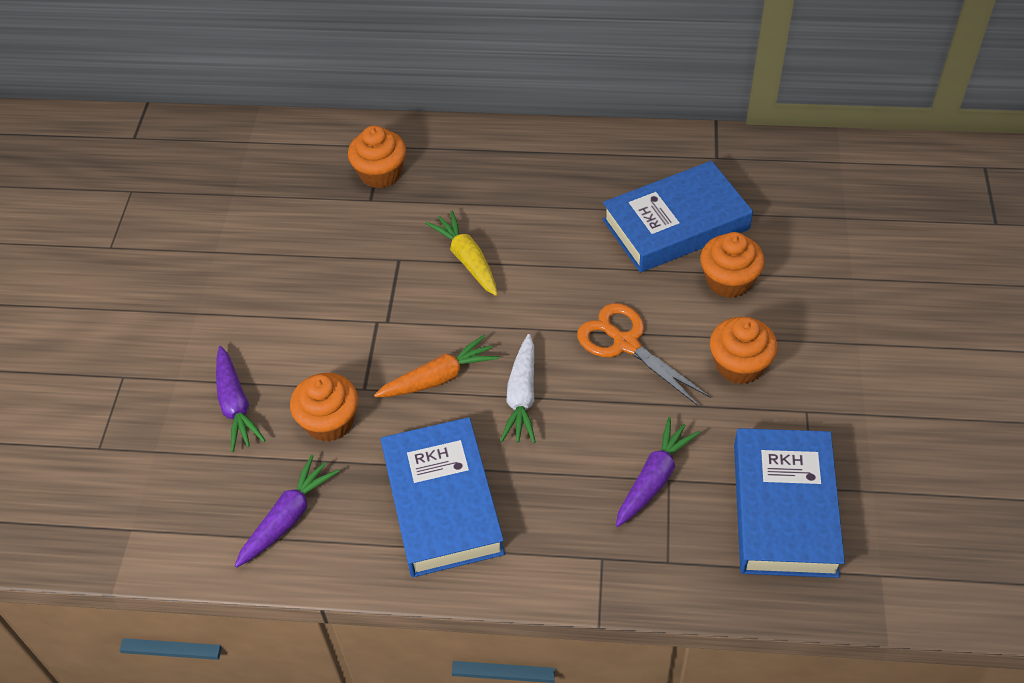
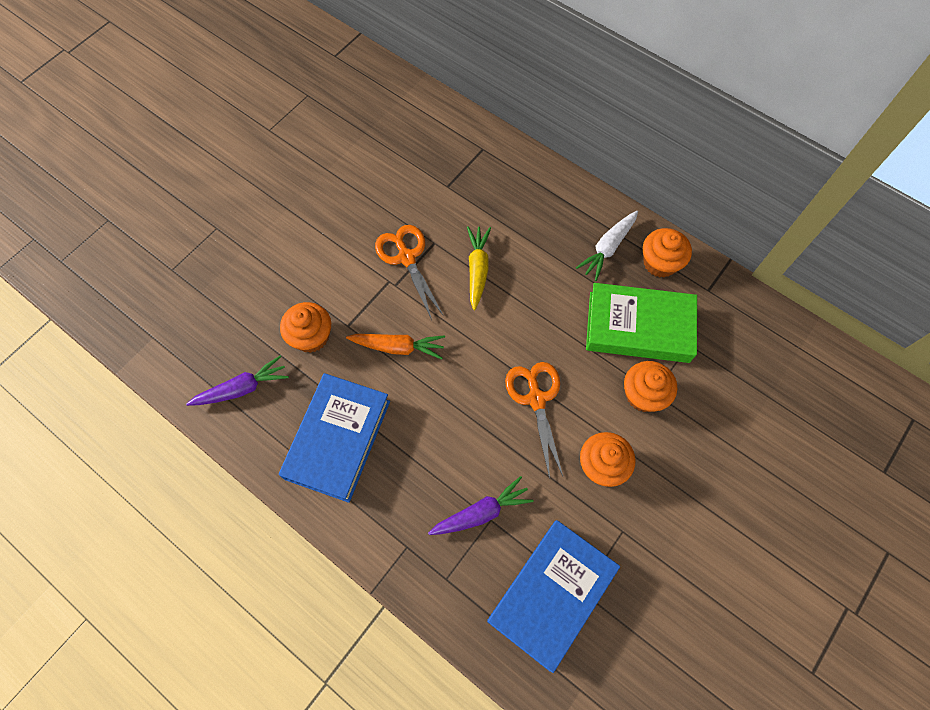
camera: 30 degrees right, 15 degrees up
purple carrot [216,346,265,452] -> none
orange cupcake [348,125,406,188] -> orange cupcake moved to [643,228,692,278]
white carrot [500,334,536,443] -> white carrot moved to [576,211,638,281]
blue book [603,161,753,273] -> green book [586,283,697,363]
none -> orange scissors [375,225,444,320]

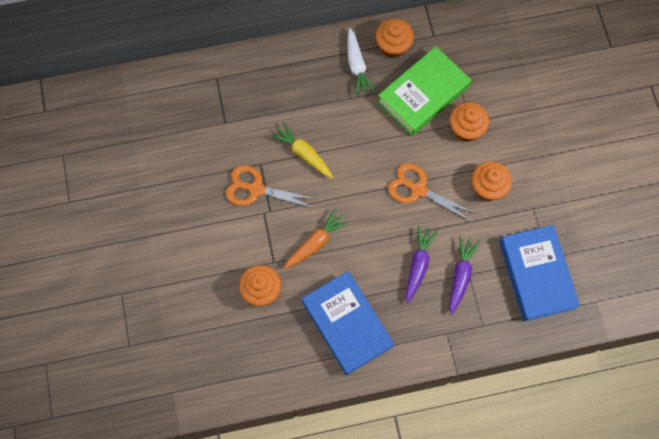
camera: 50 degrees left, 5 degrees up
purple carrot [186,356,289,406] -> purple carrot moved to [406,225,438,303]

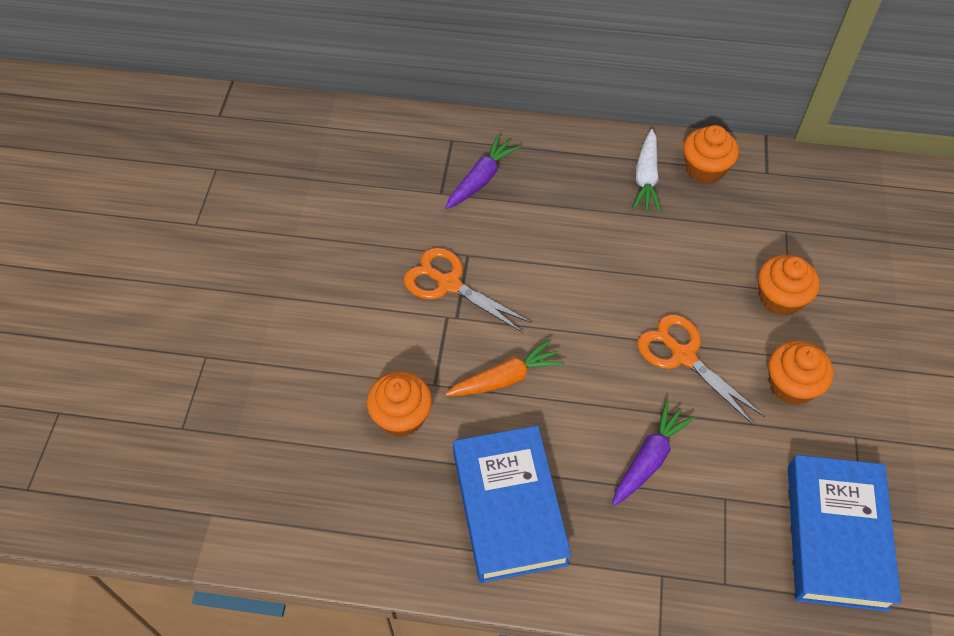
camera: 20 degrees right, 15 degrees down
yellow carrot [270,122,333,178] -> none
green book [378,46,471,136] -> none
purple carrot [449,236,480,315] -> purple carrot moved to [445,135,521,209]

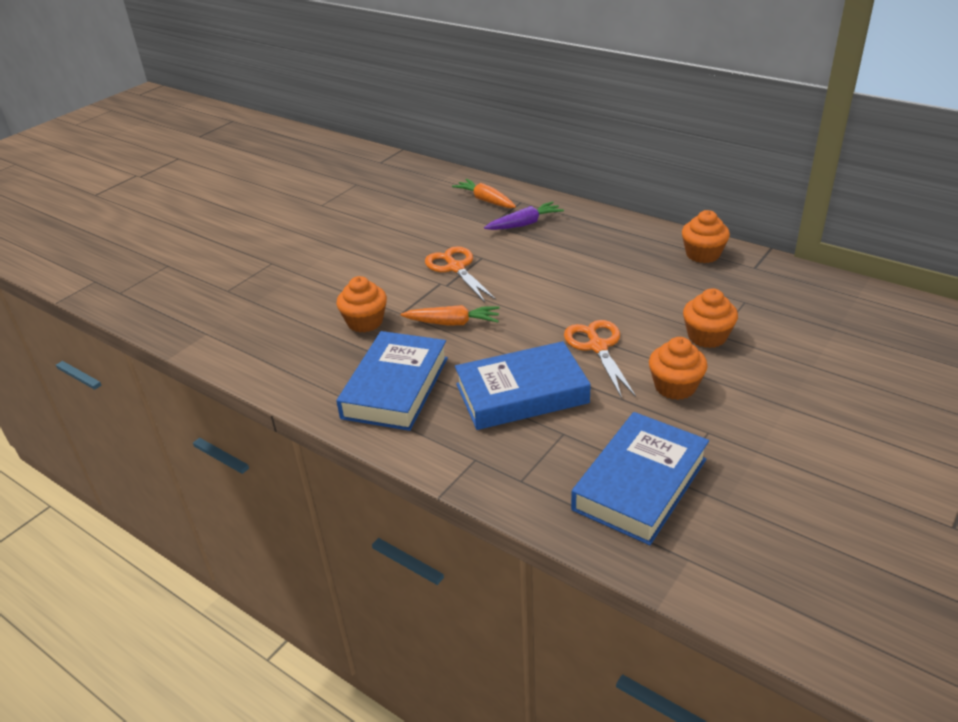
camera: 30 degrees right, 20 degrees down
purple carrot [612,400,695,506] -> blue book [455,341,591,430]
white carrot [632,129,661,213] -> none
none -> orange carrot [452,179,516,208]

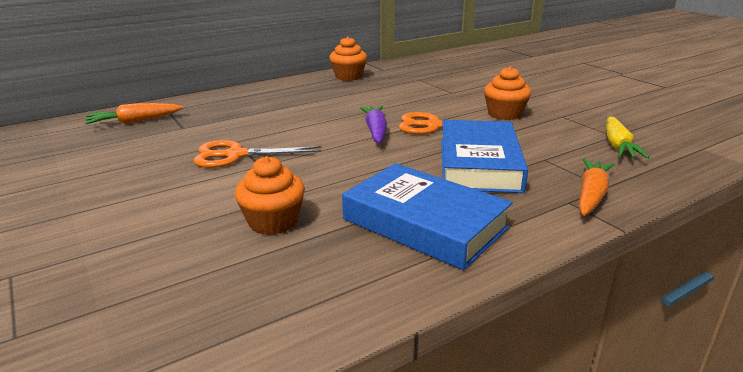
camera: 70 degrees left, 10 degrees down
orange carrot [401,305,500,325] -> orange carrot moved to [579,158,615,216]
purple carrot [484,201,564,230] -> purple carrot moved to [360,106,387,143]
blue book [571,412,709,545] -> yellow carrot [606,117,649,159]
orange cupcake [683,288,738,348] -> none

